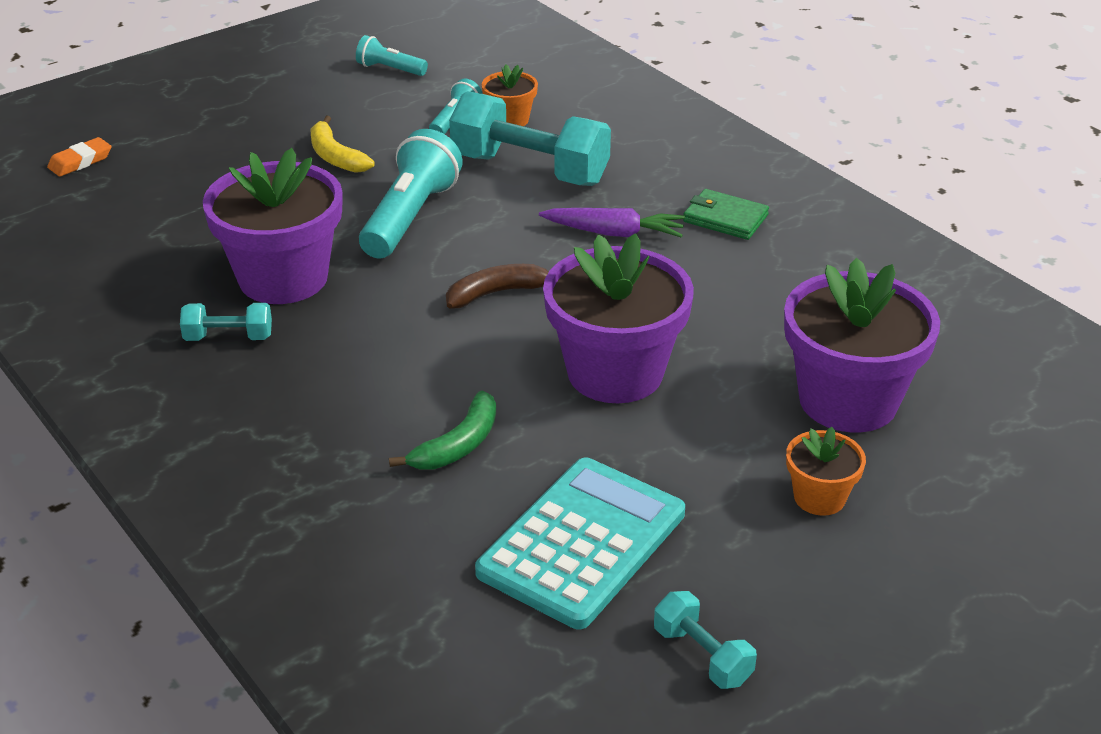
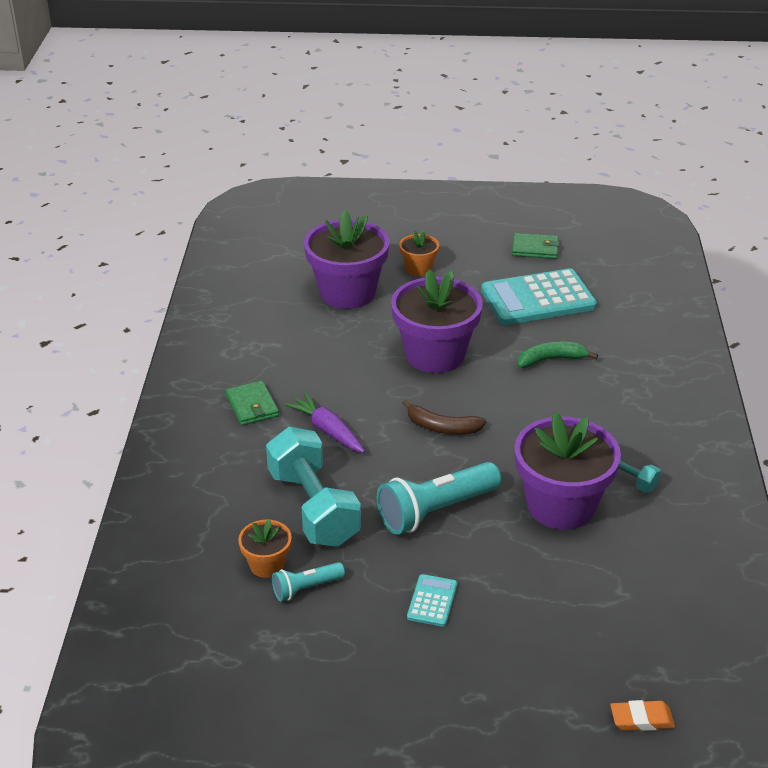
camera: 140 degrees left, 0 degrees up
yellow banana [311,116,375,173] -> turquoise calculator [407,574,457,627]
turquoise flashlight [356,35,428,76] -> none
turquoise dumbbell [654,591,757,689] -> green wallet [512,233,560,259]

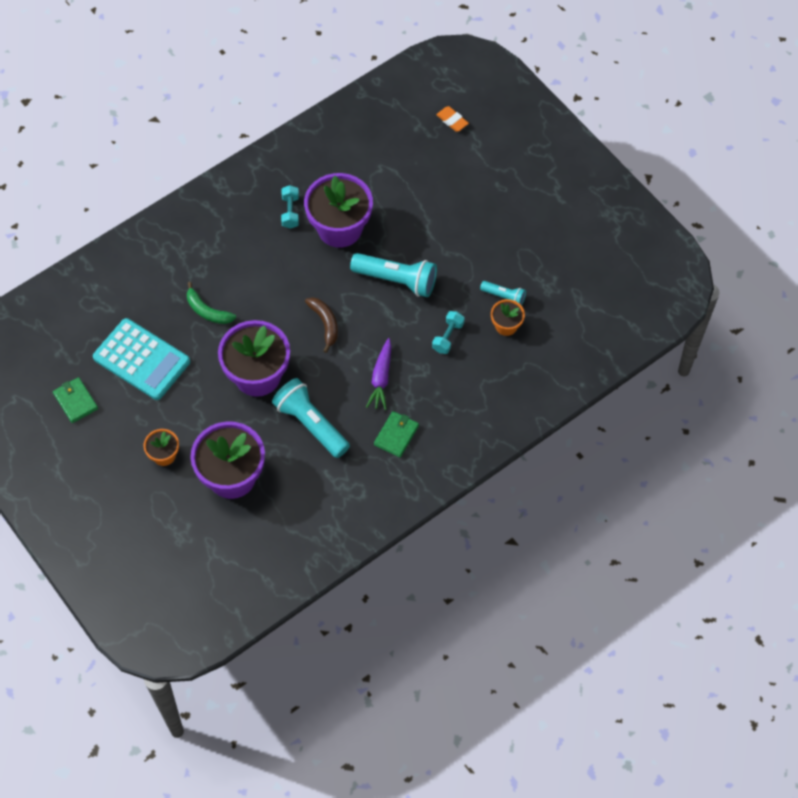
camera: 130 degrees left, 25 degrees up
turquoise dumbbell [266,427,361,547] -> turquoise dumbbell [432,311,465,354], size x0.48
turquoise calculator [407,574,457,627] -> none
none -> turquoise flashlight [272,378,350,458]

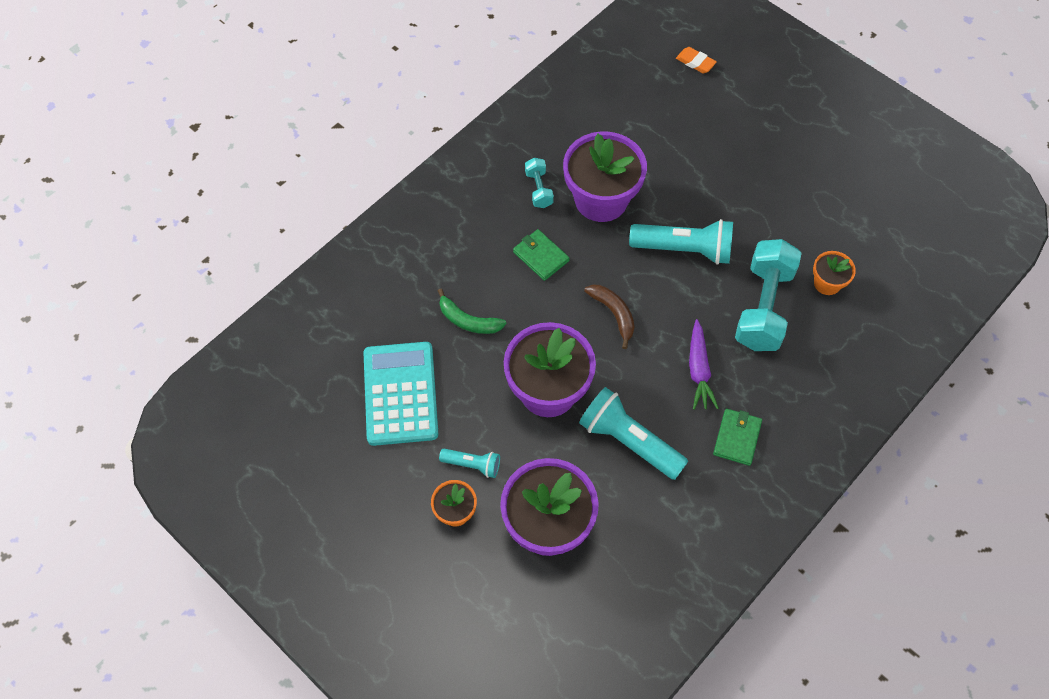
camera: 10 degrees left, 0 degrees up
green wallet [53,377,98,423] -> green wallet moved to [513,229,570,281]
turquoise calculator [93,318,190,400] -> turquoise calculator turned 120 degrees counterclockwise [363,342,438,446]
turquoise dumbbell [432,311,465,354] -> turquoise dumbbell [735,239,802,351], size x2.08
turquoise flashlight [480,281,526,306] -> turquoise flashlight moved to [439,449,500,478]

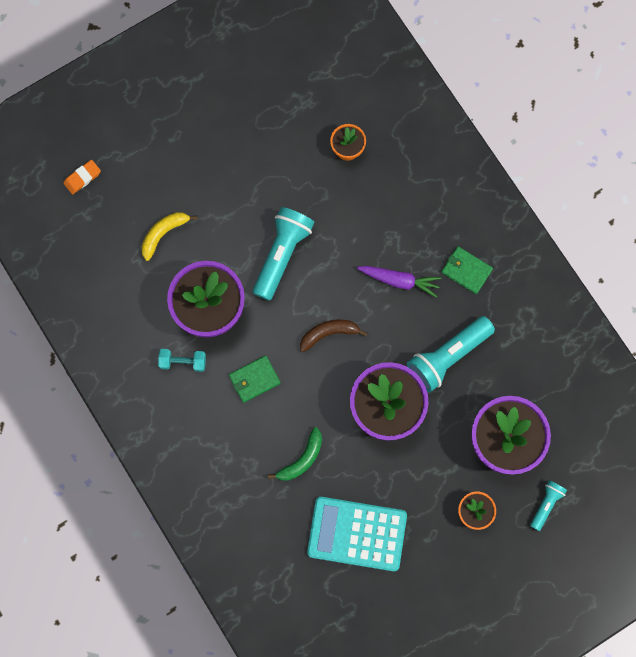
camera: 75 degrees left, 15 degrees up
turquoise flashlight [439,449,500,478] -> turquoise flashlight moved to [530,480,567,531]
turquoise dumbbell [735,239,802,351] -> none
none -> yellow banana [142,212,198,261]

